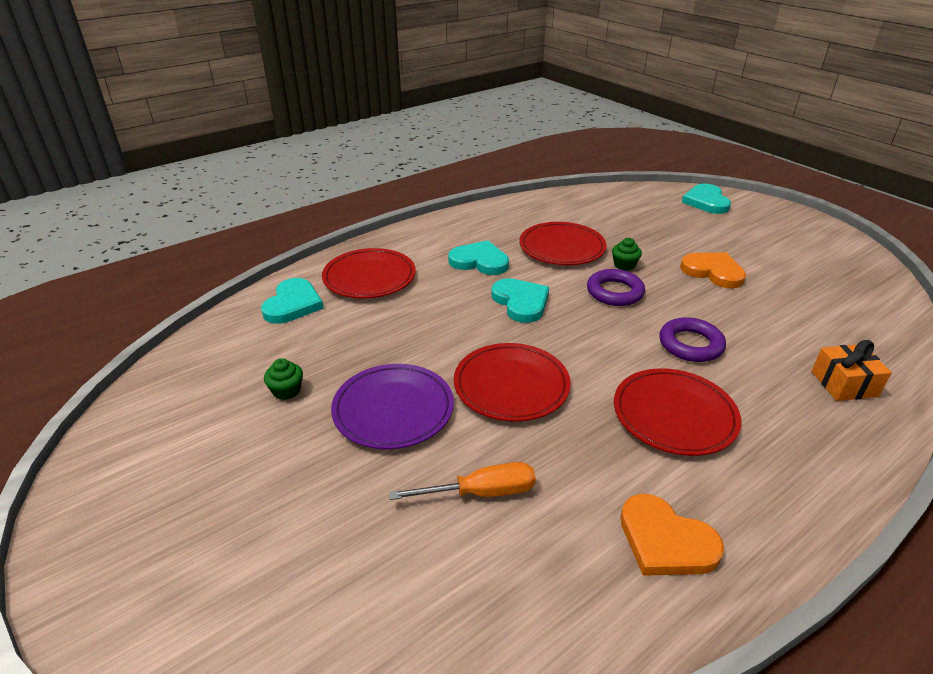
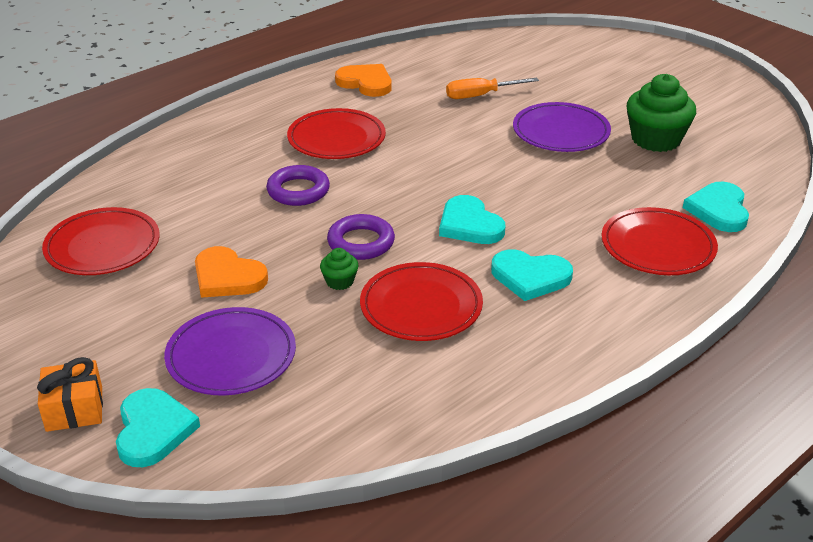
camera: 175 degrees right, 0 degrees up
green cupcake [264,358,303,400] -> green cupcake [627,74,696,152], size x2.14
red plate [454,343,571,422] -> red plate moved to [42,207,160,275]
orange gift [811,340,892,401] -> orange gift moved to [37,357,103,432]
none -> purple plate [164,307,296,395]

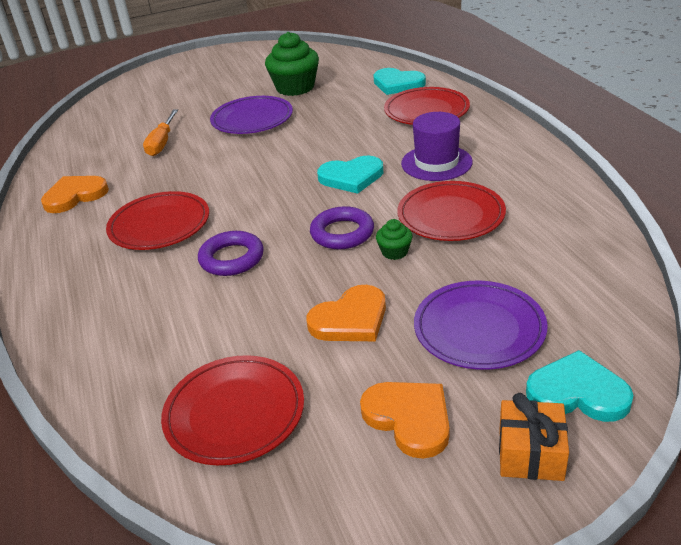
camera: 65 degrees left, 0 degrees up
turquoise heart [491,249,573,301] -> purple hat [401,112,473,181]
none -> orange heart [360,382,449,459]

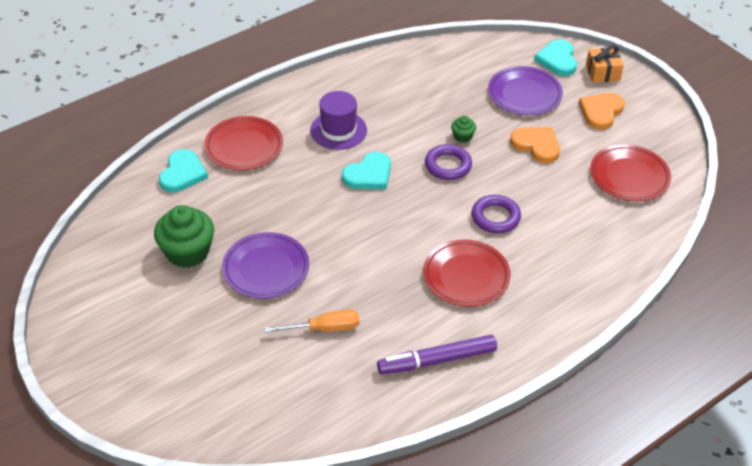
camera: 110 degrees left, 10 degrees up
orange heart [41,176,109,213] -> purple marker [377,335,497,375]
turquoise heart [317,156,383,194] -> turquoise heart turned 75 degrees clockwise [342,152,391,189]
red plate [397,181,506,241] -> none

